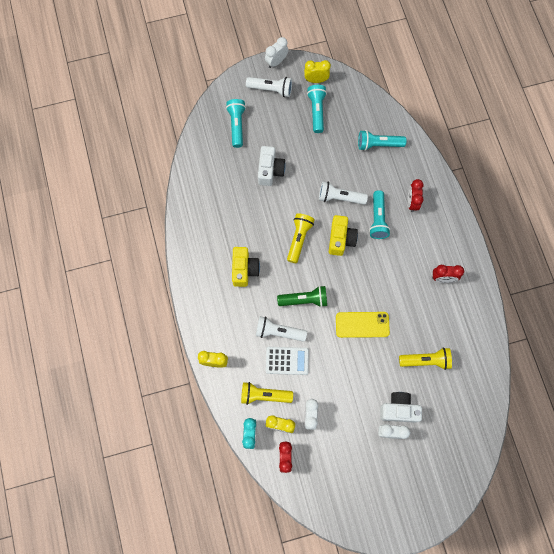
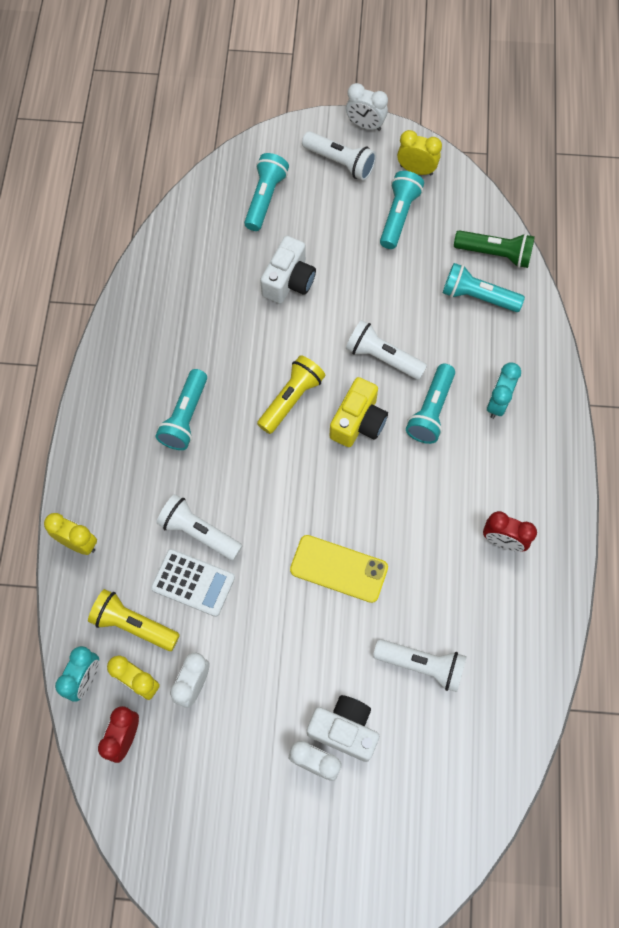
camera: 20 degrees right, 5 degrees down
yellow camera [232,247,260,287] -> turquoise flashlight [156,369,207,450]
white clock [265,37,288,68] -> white clock turned 135 degrees counterclockwise [346,83,388,131]
green flashlight [277,286,327,307] -> green flashlight moved to [454,230,535,268]
yellow flashlight [399,347,452,370] -> white flashlight [373,639,467,692]
red clock [408,179,423,212] -> turquoise clock [487,362,521,419]

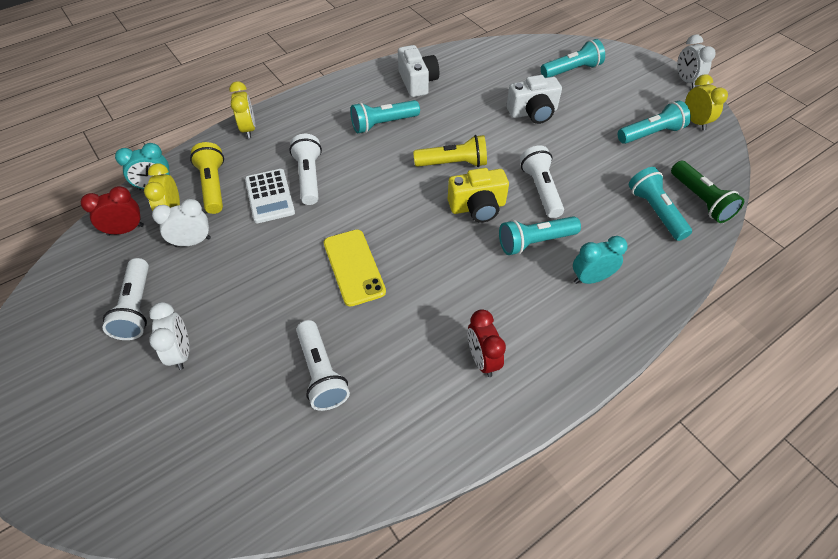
camera: 50 degrees right, 15 degrees down
white flashlight [302,131,376,181] -> white flashlight moved to [103,258,149,340]
white camera [307,695,379,762] -> white camera moved to [398,45,439,97]

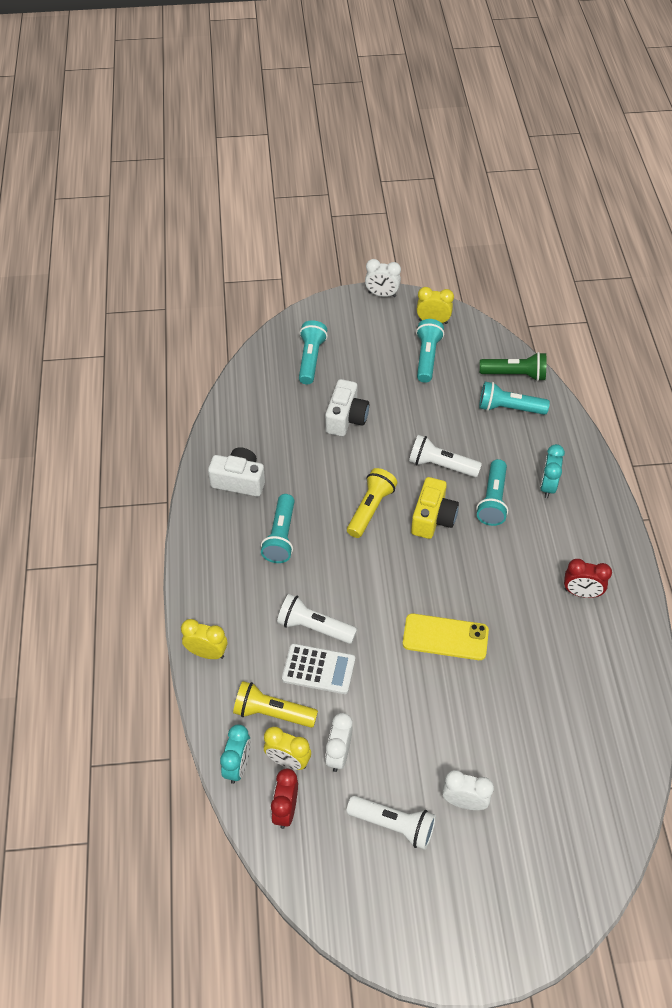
camera: 60 degrees left, 0 degrees up
white flashlight [296,320,350,411] -> none

